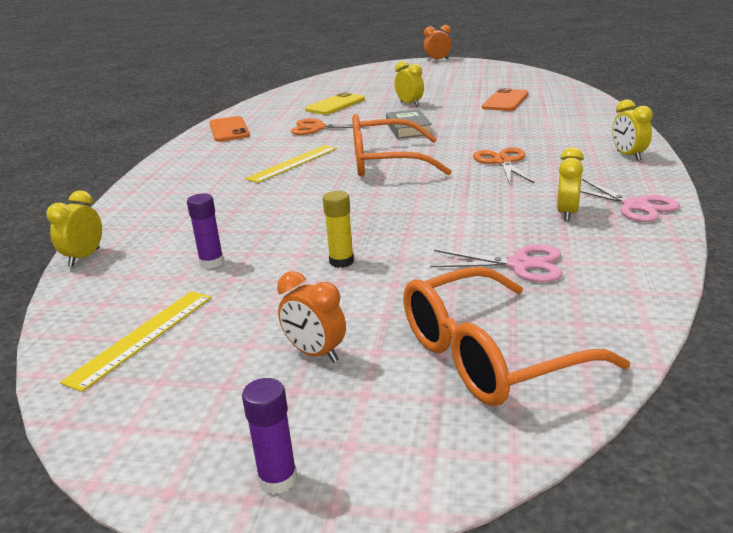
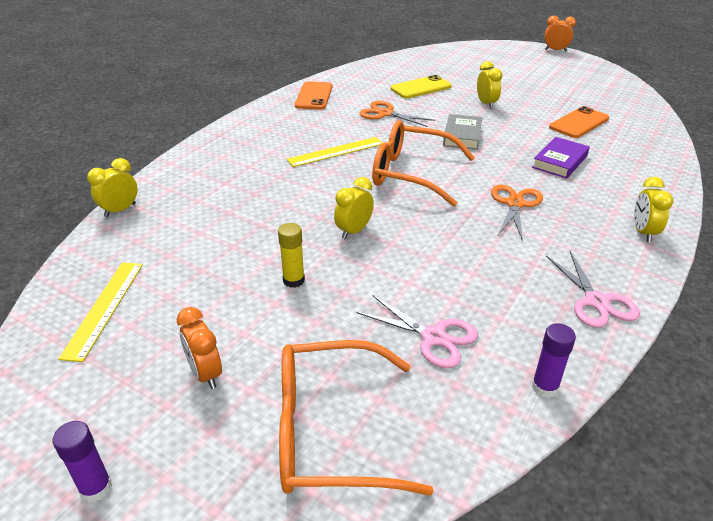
camera: 20 degrees right, 10 degrees up
yellow ruler [60,291,212,392] -> yellow ruler turned 45 degrees counterclockwise [58,263,143,362]
purple glue stick [187,193,224,269] -> purple glue stick moved to [532,323,576,398]
yellow clock [557,147,584,221] -> yellow clock moved to [334,177,374,239]
none -> purple book [532,137,590,179]

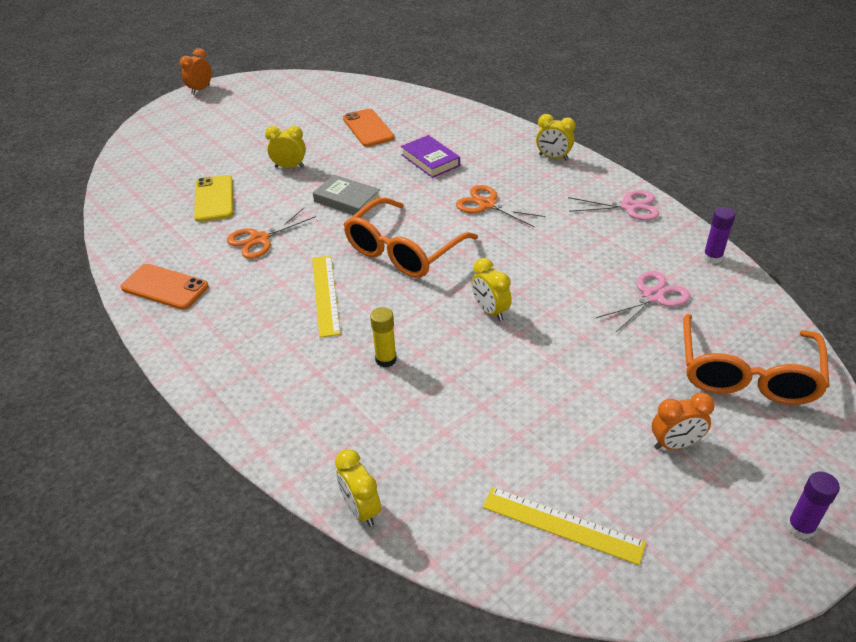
camera: 70 degrees left, 5 degrees up
yellow glue stick [278,223,305,288] -> yellow glue stick moved to [370,307,397,367]

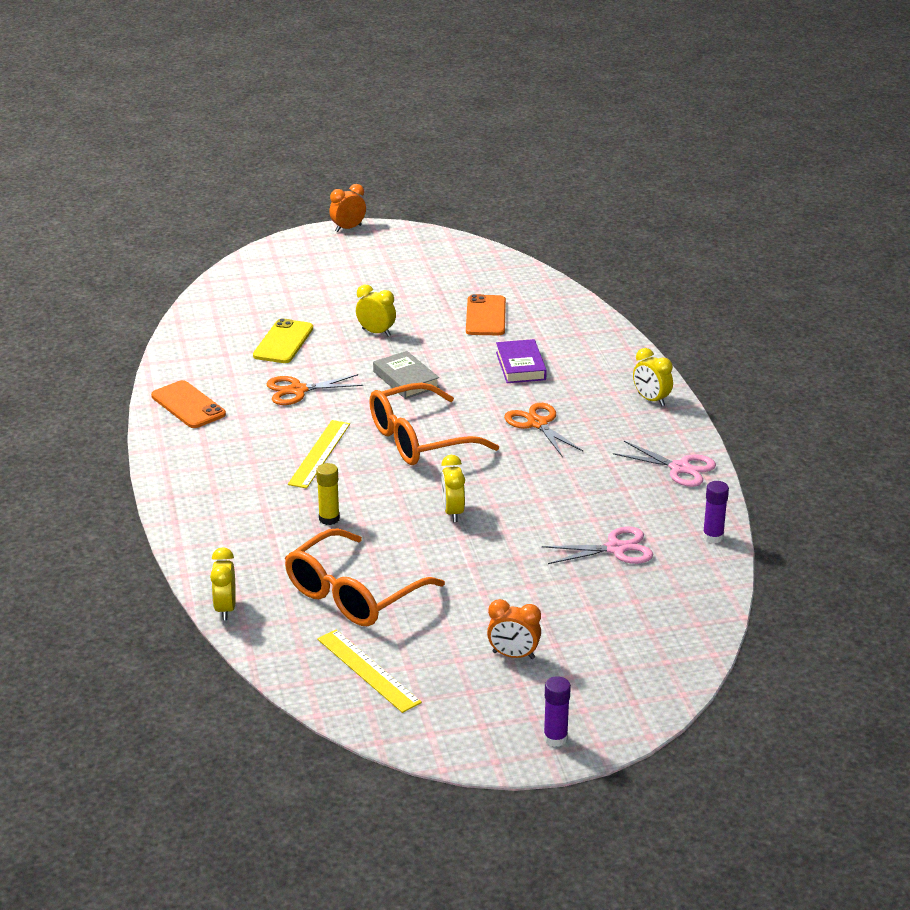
camera: 25 degrees right, 10 degrees down
orange glasses [683,314,829,405] -> orange glasses moved to [285,528,445,626]

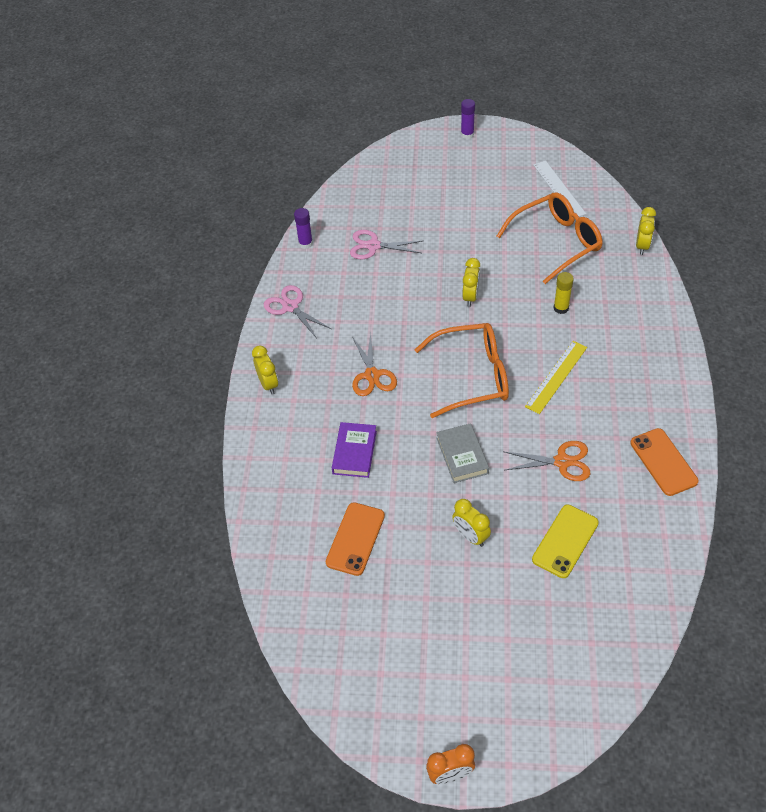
camera: 160 degrees left, 20 degrees up
yellow ruler [317,630,422,713] -> white ruler [533,161,586,216]
orange clock [487,599,541,659] -> none

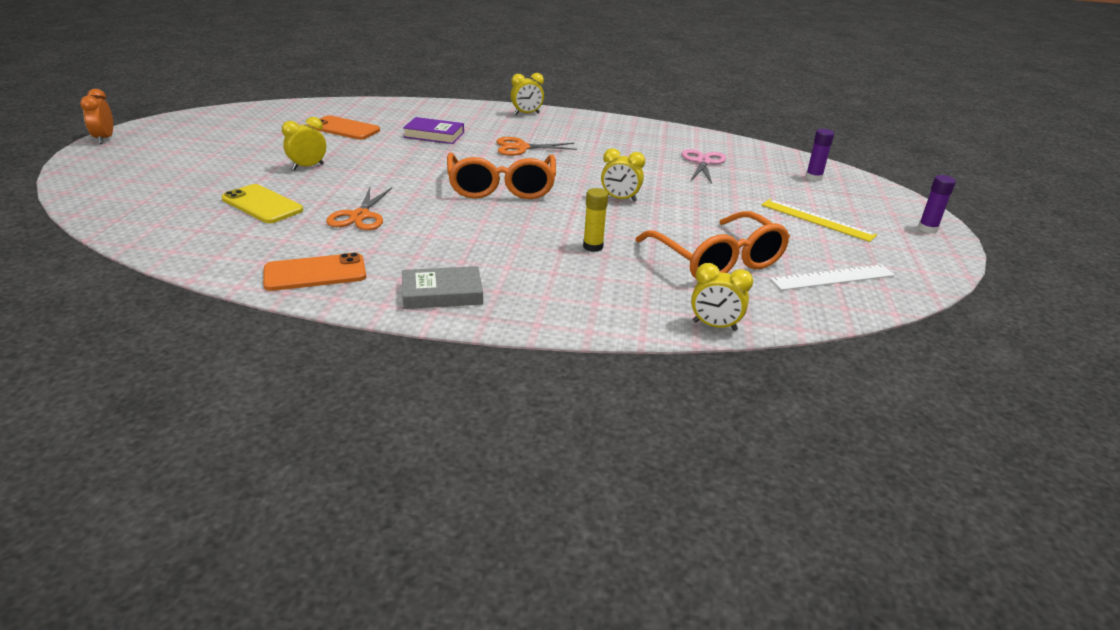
camera: 90 degrees right, 20 degrees down
pink scissors [264,285,331,337] -> none
purple glue stick [294,208,313,249] -> purple glue stick moved to [806,129,834,181]
grey book [436,423,489,483] -> grey book moved to [402,266,483,309]
yellow ruler [525,341,587,414] -> yellow ruler moved to [761,199,877,242]

